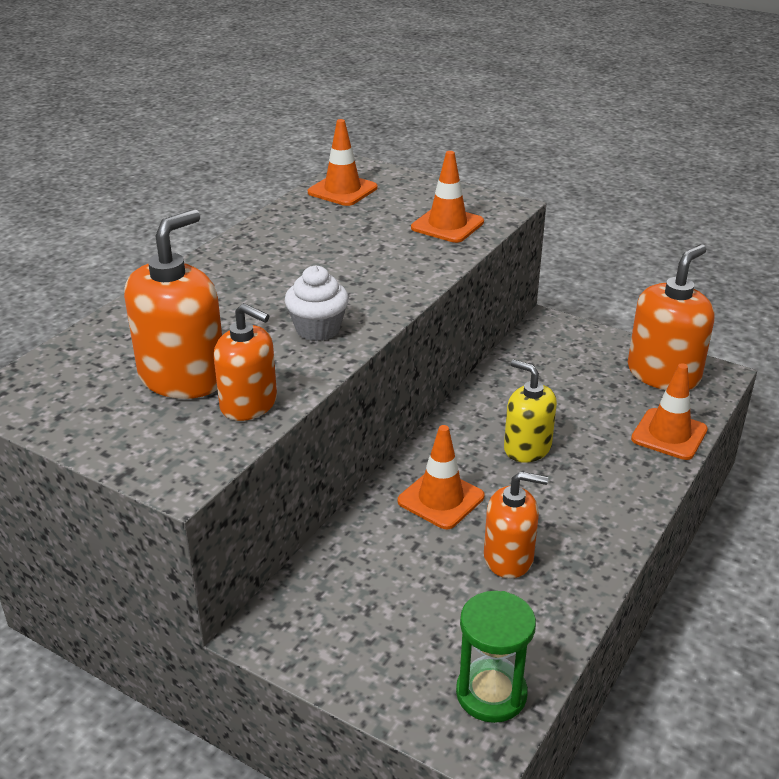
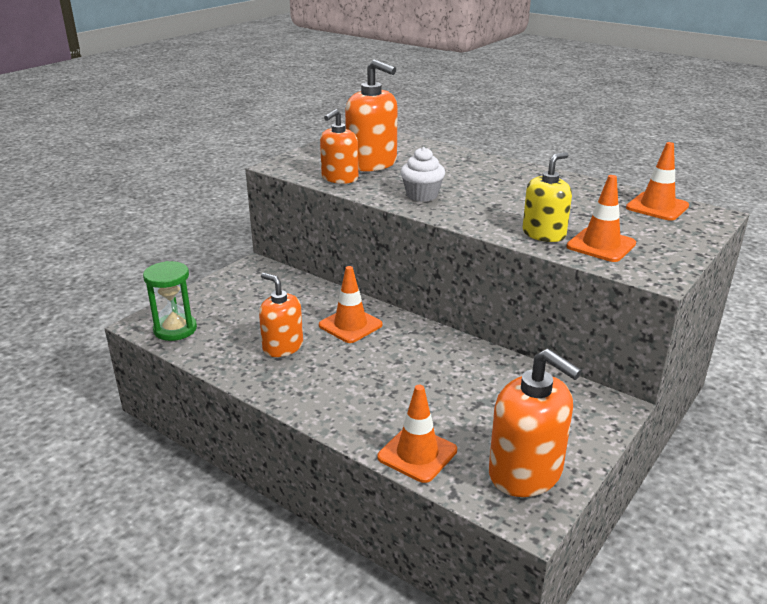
camera: 95 degrees right, 5 degrees down
orange soap dispenser [484,471,548,578] -> orange soap dispenser turned 120 degrees clockwise [259,273,303,357]
yellow soap dispenser [504,360,557,463] -> yellow soap dispenser moved to [523,152,572,242]

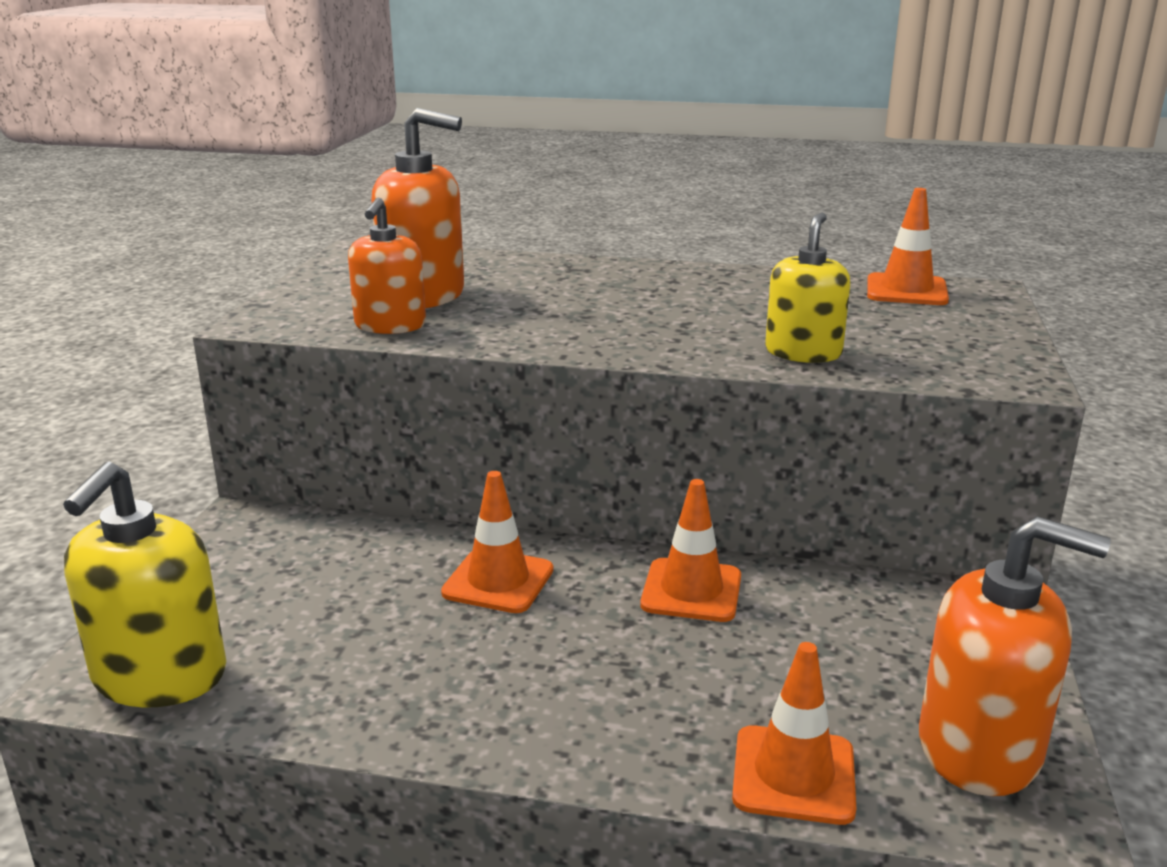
camera: 25 degrees left, 5 degrees down
green hourglass [143,261,197,341] -> yellow soap dispenser [63,461,226,708]
orange soap dispenser [259,273,303,357] -> none
white cupcake [400,147,445,202] -> none
orange traffic cone [566,175,636,262] -> orange traffic cone moved to [640,479,741,622]

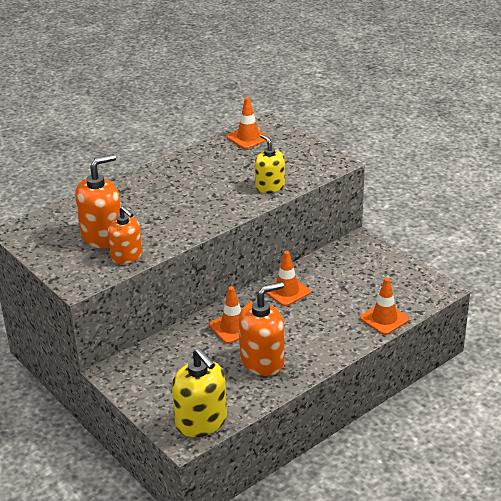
camera: 50 degrees left, 10 degrees up
orange soap dispenser [919,516,1111,796] -> orange soap dispenser moved to [239,282,285,376]

